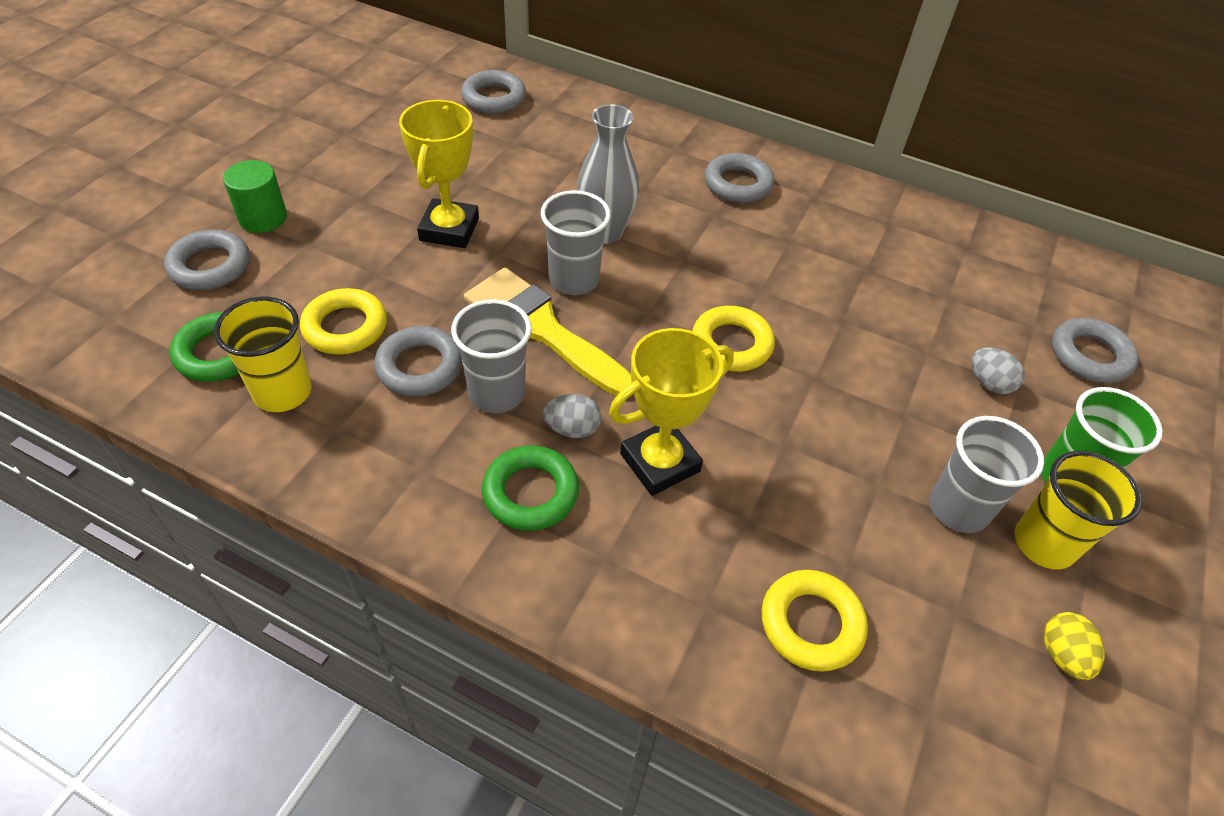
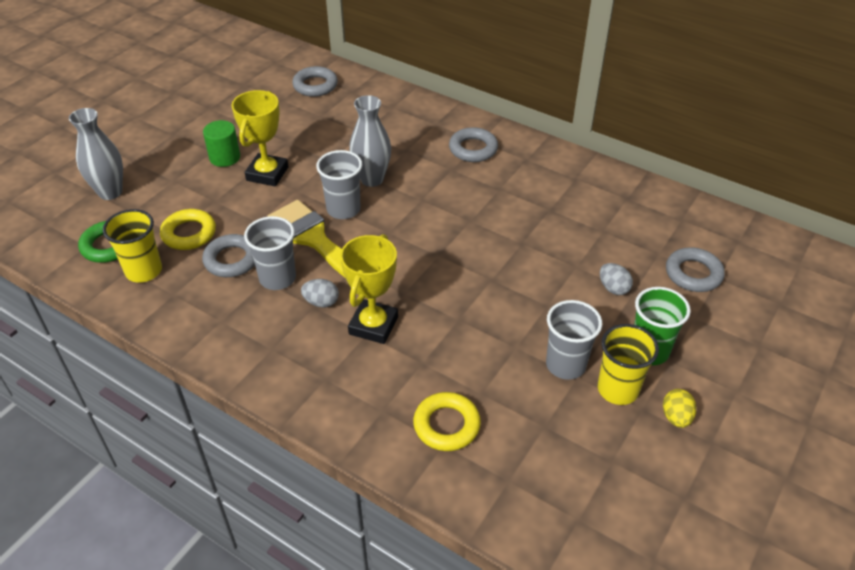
camera: 10 degrees right, 5 degrees down
grey ring [164,229,250,290] -> grey vase [69,108,123,200]
green cylinder [223,160,287,233] -> green cylinder moved to [203,120,240,167]
green ring [482,445,579,531] -> none
yellow trophy [609,328,734,496] -> yellow trophy turned 45 degrees counterclockwise [340,234,398,344]
yellow ring [692,306,775,372] -> none
yellow egg [1043,612,1105,680] -> yellow egg moved to [663,389,696,428]

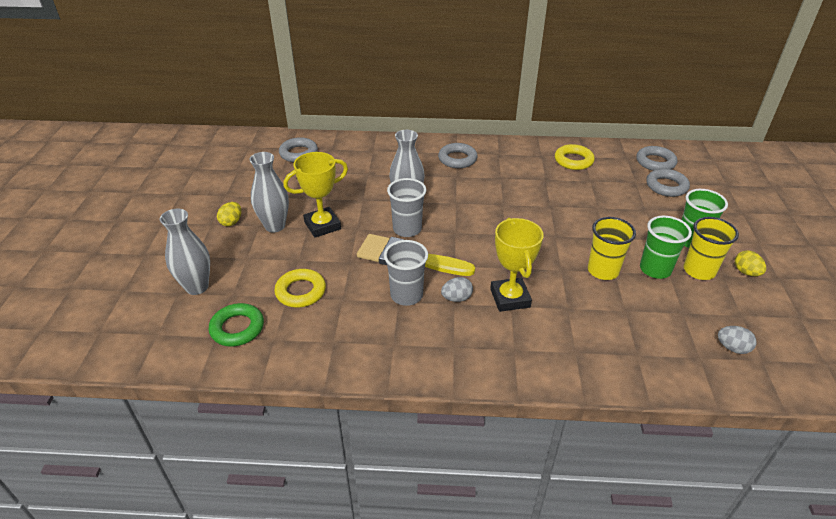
camera: 30 degrees left, 5 degrees down
yellow cup [103,209,162,283] -> yellow cup moved to [588,217,636,280]
grey ring [202,234,255,277] -> grey ring moved to [636,146,677,171]
green cylinder [203,120,240,167] -> grey vase [250,152,289,232]
yellow trophy [231,90,288,186] -> yellow trophy turned 75 degrees clockwise [284,152,348,238]
yellow ring [413,392,481,451] -> yellow ring moved to [555,144,595,170]
grey cup [546,300,602,380] -> green cup [640,216,692,279]
grey egg [600,263,633,295] -> grey egg moved to [718,326,757,354]
none -> yellow egg [217,202,241,226]

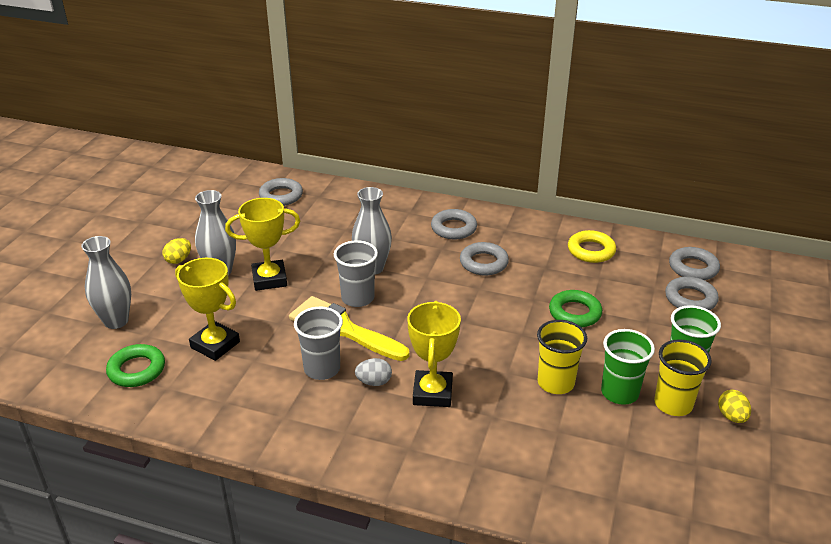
camera: 15 degrees right, 5 degrees down
yellow ring [274,269,326,308] -> yellow trophy [175,258,240,361]
grey egg [718,326,757,354] -> none
none -> grey ring [460,242,509,275]
none -> green ring [549,290,602,327]

